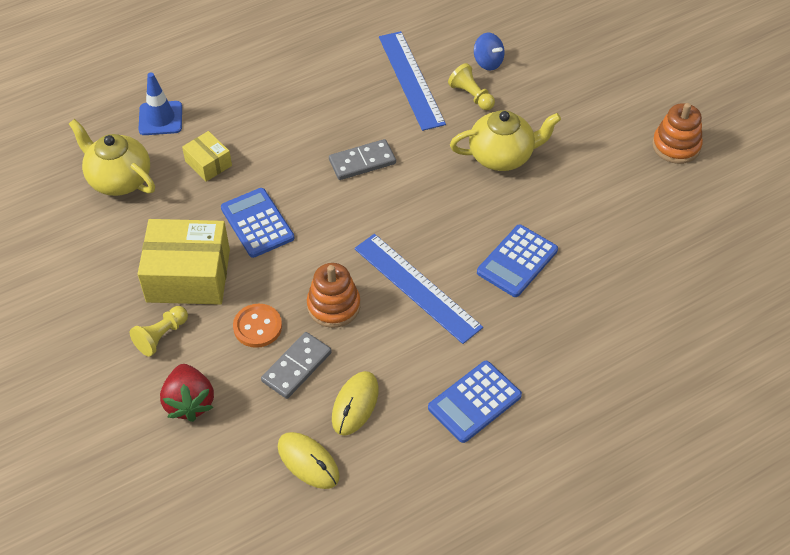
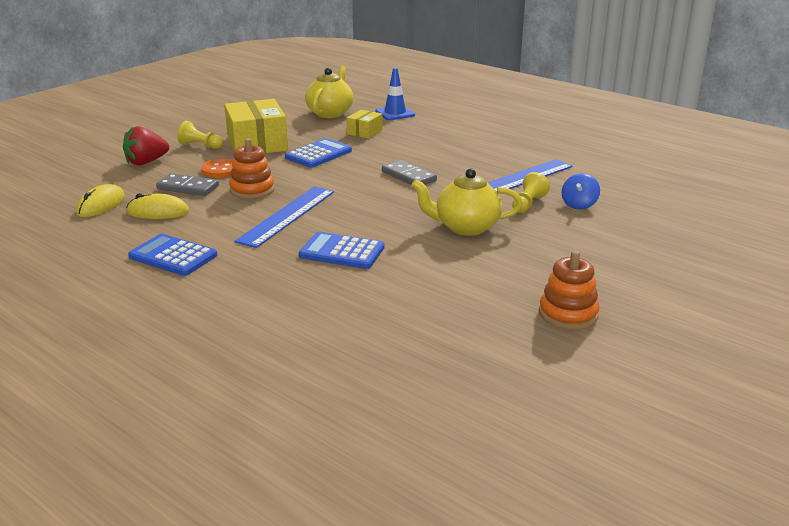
camera: 70 degrees right, 25 degrees down
yellow teapot [450,110,561,171] -> yellow teapot turned 120 degrees clockwise [411,169,523,236]

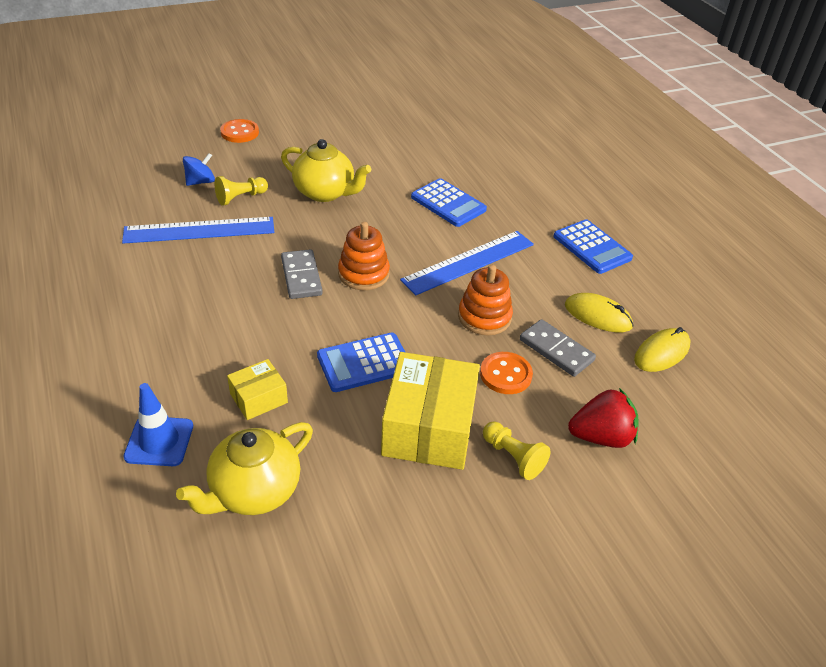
camera: 155 degrees left, 15 degrees up
orange stacking toy [539,250,599,330] -> orange stacking toy moved to [338,222,390,290]
none -> orange button [220,119,259,143]

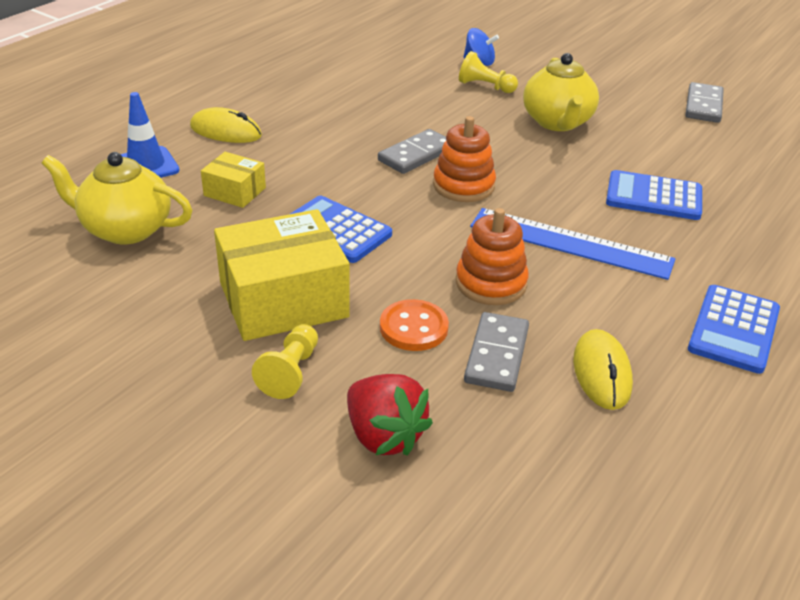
camera: 60 degrees right, 5 degrees down
blue ruler [122,217,274,244] -> none
orange button [220,119,259,143] -> none
blue calculator [411,178,487,227] -> blue calculator turned 90 degrees clockwise [606,170,702,220]
yellow mouse [634,327,690,372] -> yellow mouse moved to [190,107,262,143]
none -> grey domino [685,82,724,123]

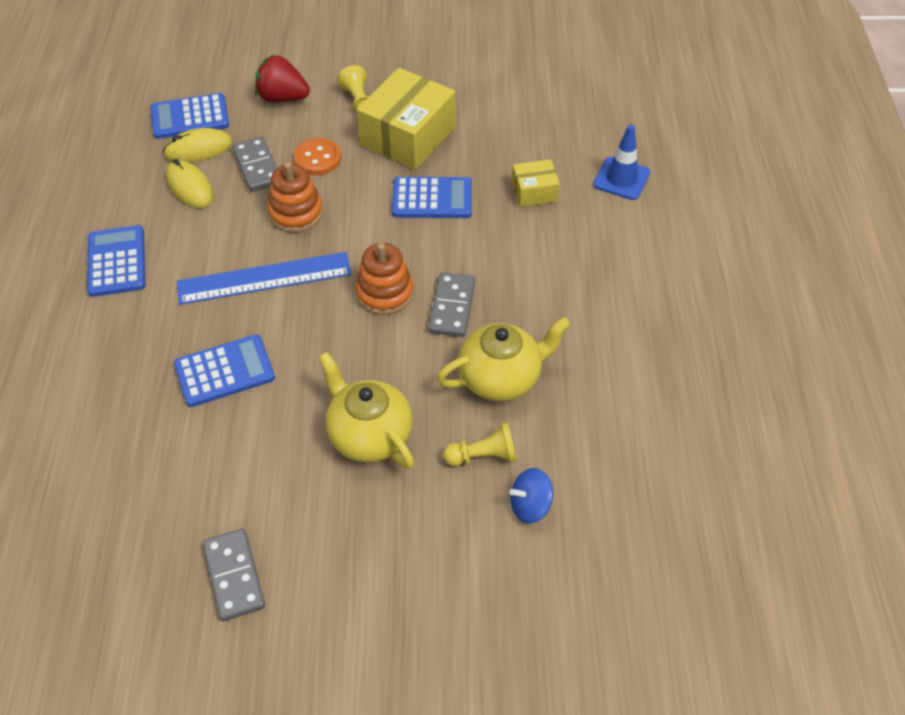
camera: 145 degrees right, 15 degrees up
yellow teapot [41,152,192,244] -> yellow teapot moved to [437,317,571,401]
yellow mouse [190,107,262,143] -> yellow mouse moved to [163,128,233,162]
none -> blue calculator [151,93,229,139]

